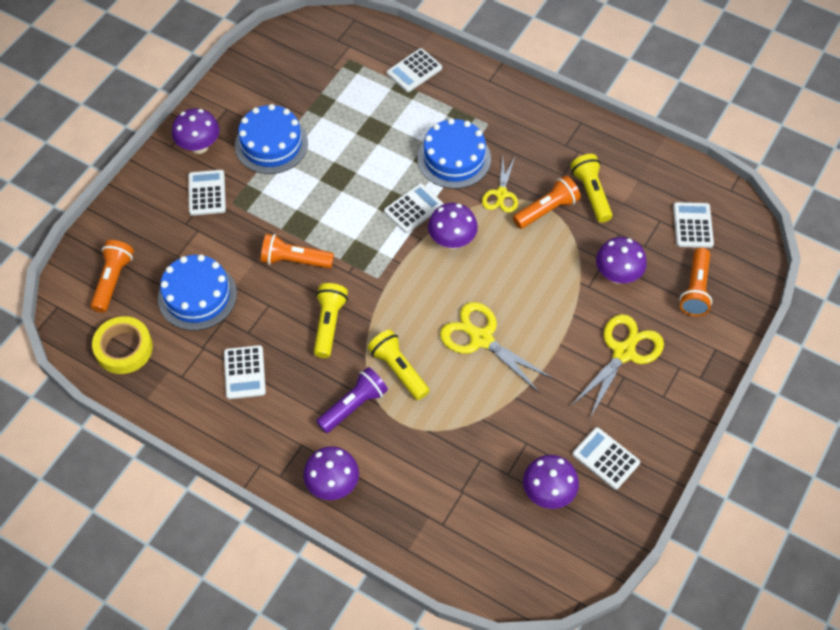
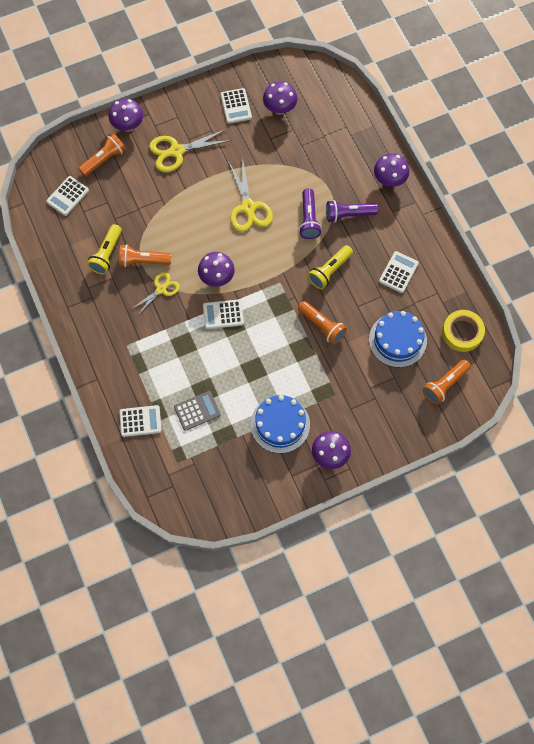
camera: 145 degrees left, 10 degrees up
white calculator [188,170,226,216] -> none
yellow flashlight [368,330,429,400] -> purple flashlight [299,188,322,239]
blue cake [417,118,491,189] -> none
purple mushroom [596,237,647,284] -> purple mushroom moved to [109,98,143,132]
none -> grey calculator [174,391,221,431]

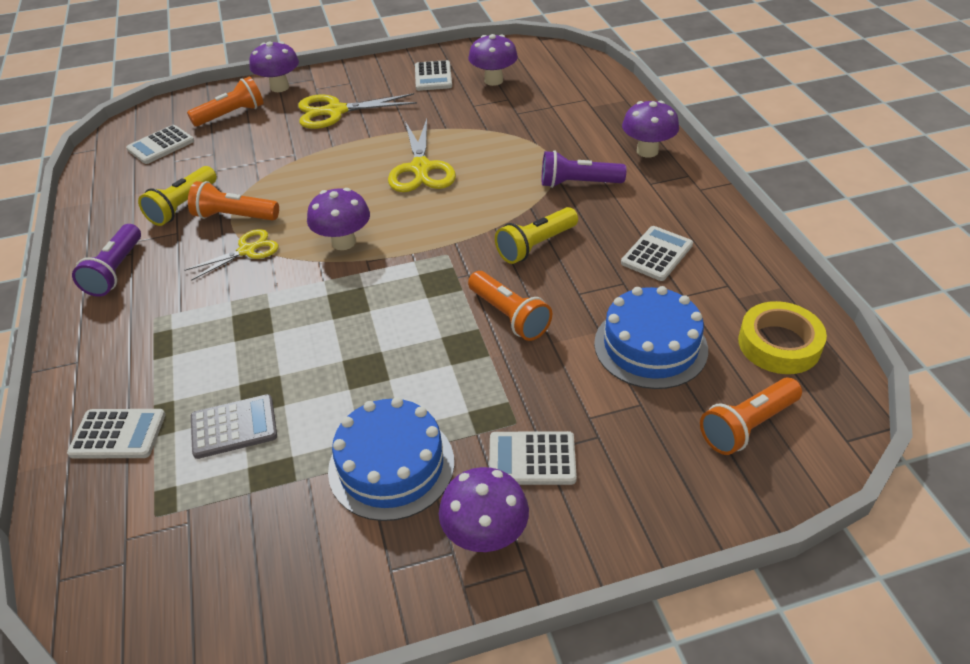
camera: 10 degrees right, 25 degrees down
white calculator [203,299,244,329] -> white calculator moved to [489,431,577,485]
purple flashlight [299,188,322,239] -> purple flashlight moved to [72,224,141,297]

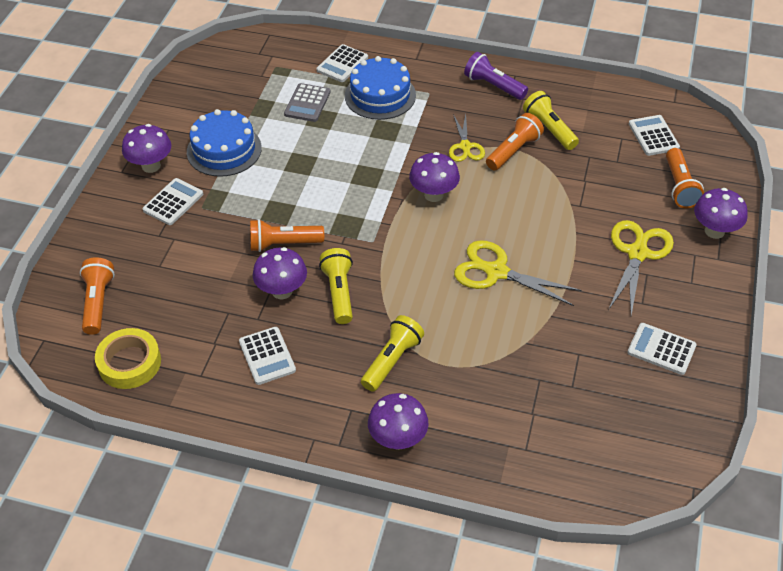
camera: 120 degrees right, 5 degrees up
purple mushroom [468,34,518,86] -> purple mushroom moved to [253,247,307,299]
purple flashlight [542,150,626,188] -> yellow flashlight [361,315,424,392]
blue cake [594,286,708,389] -> blue cake moved to [345,56,416,120]

